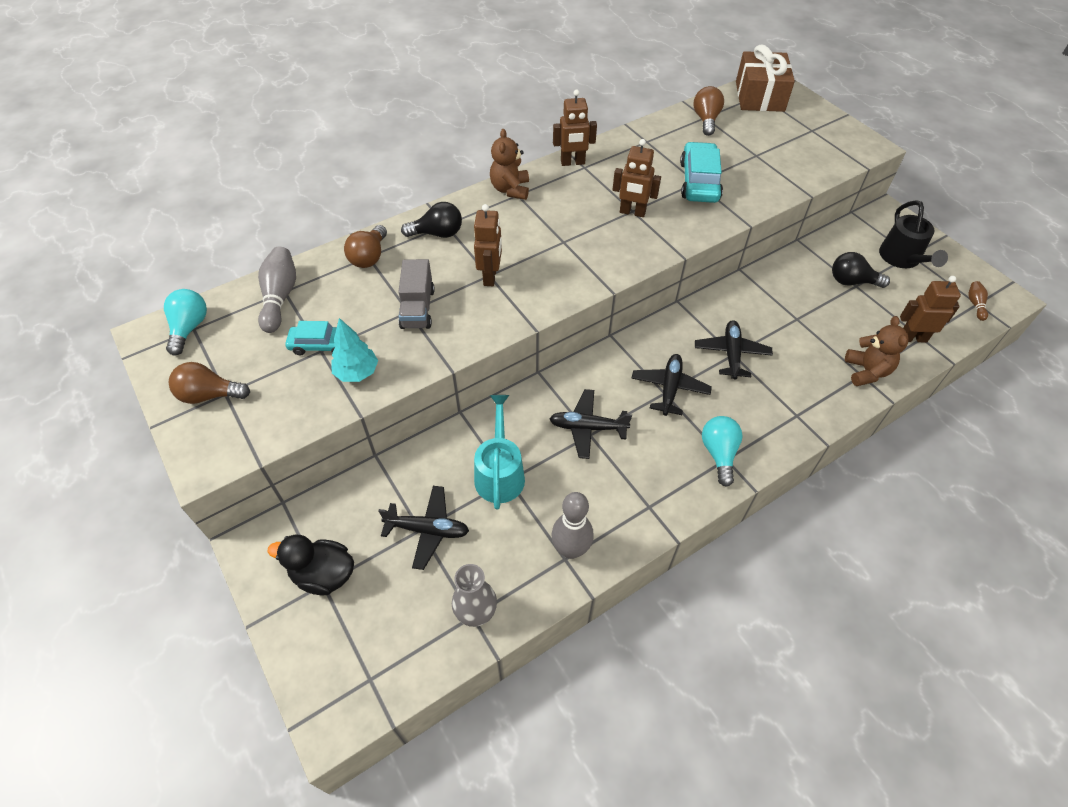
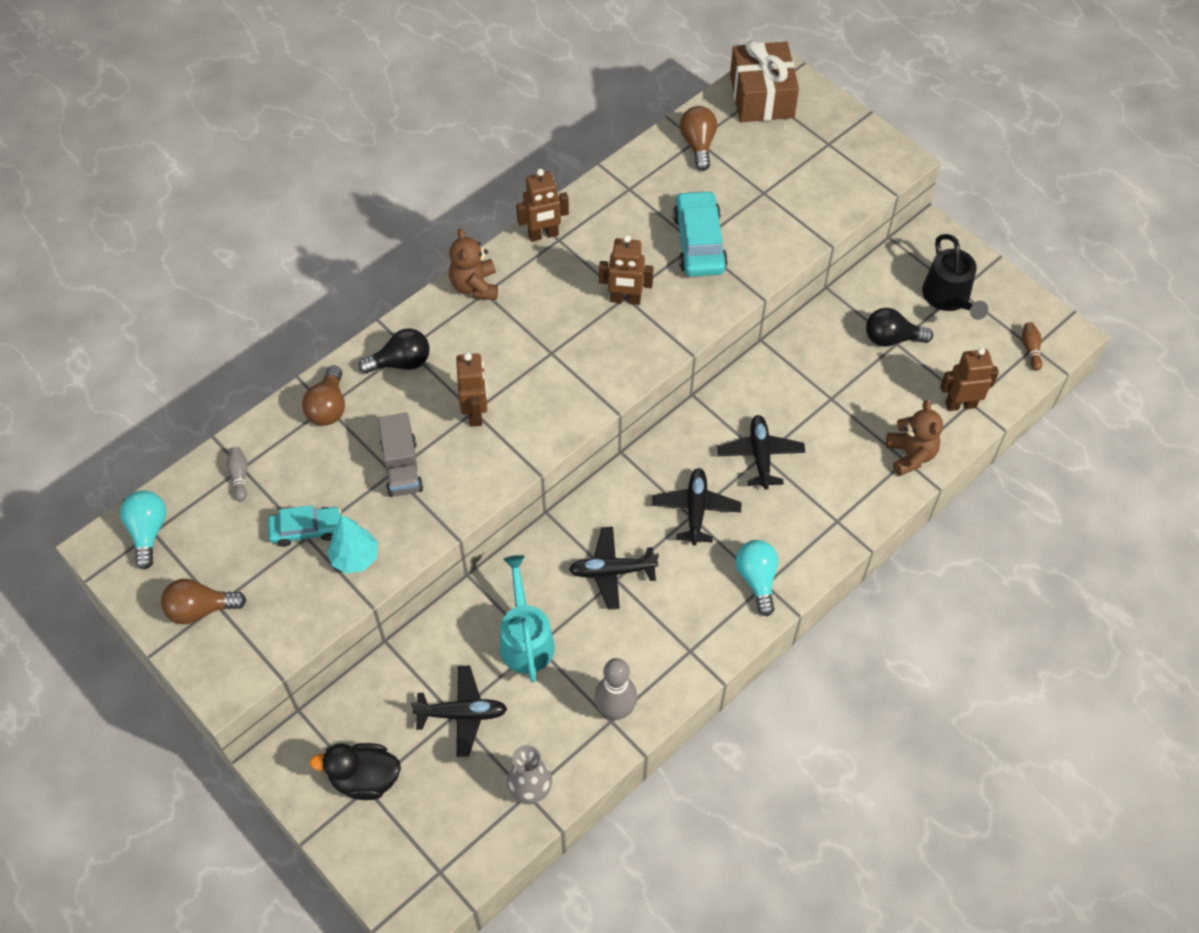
camera: 10 degrees left, 5 degrees up
grey bowling pin [258,246,296,333] -> grey bowling pin [226,447,248,501], size x0.51

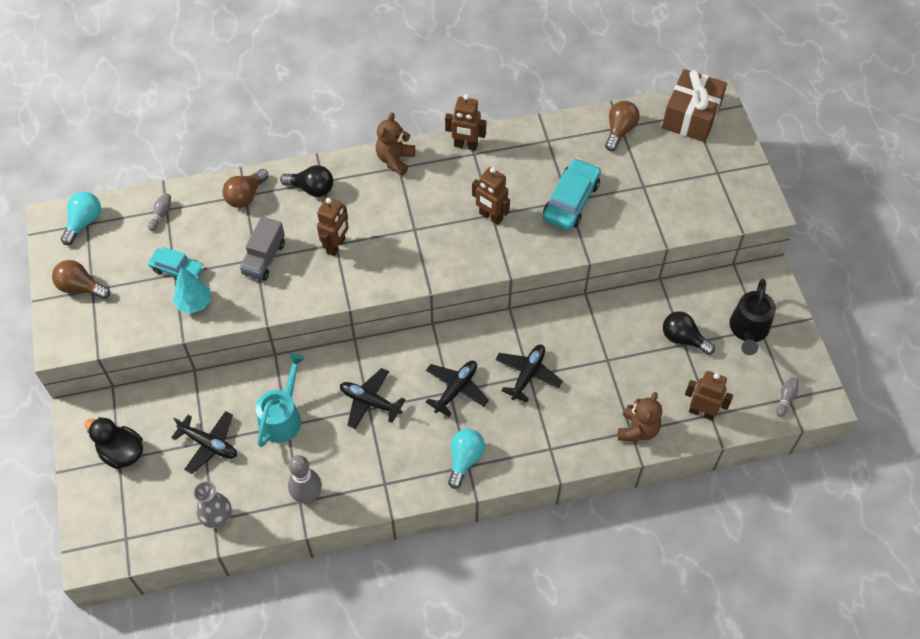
camera: 30 degrees right, 0 degrees up
brown bowling pin [1022,322,1042,371] -> grey bowling pin [776,377,798,417]

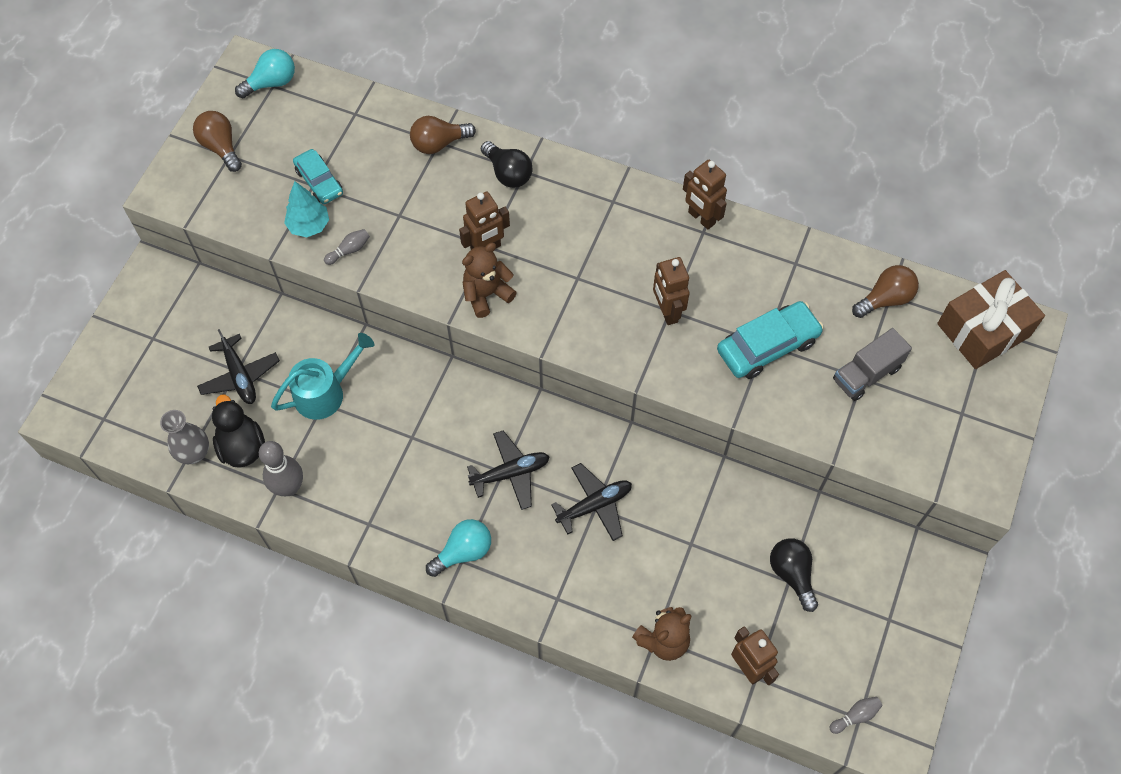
camera: 35 degrees right, 5 degrees up
black duck [84,417,143,469] -> black duck moved to [212,394,265,468]
grey bowling pin [148,193,171,231] -> grey bowling pin moved to [324,229,370,265]
grey truck [240,216,285,281] -> grey truck moved to [833,328,912,401]
black plane [340,368,406,429] -> none
brown teddy bear [376,113,415,176] -> brown teddy bear moved to [462,243,517,318]
black watering can [729,279,776,355] -> none

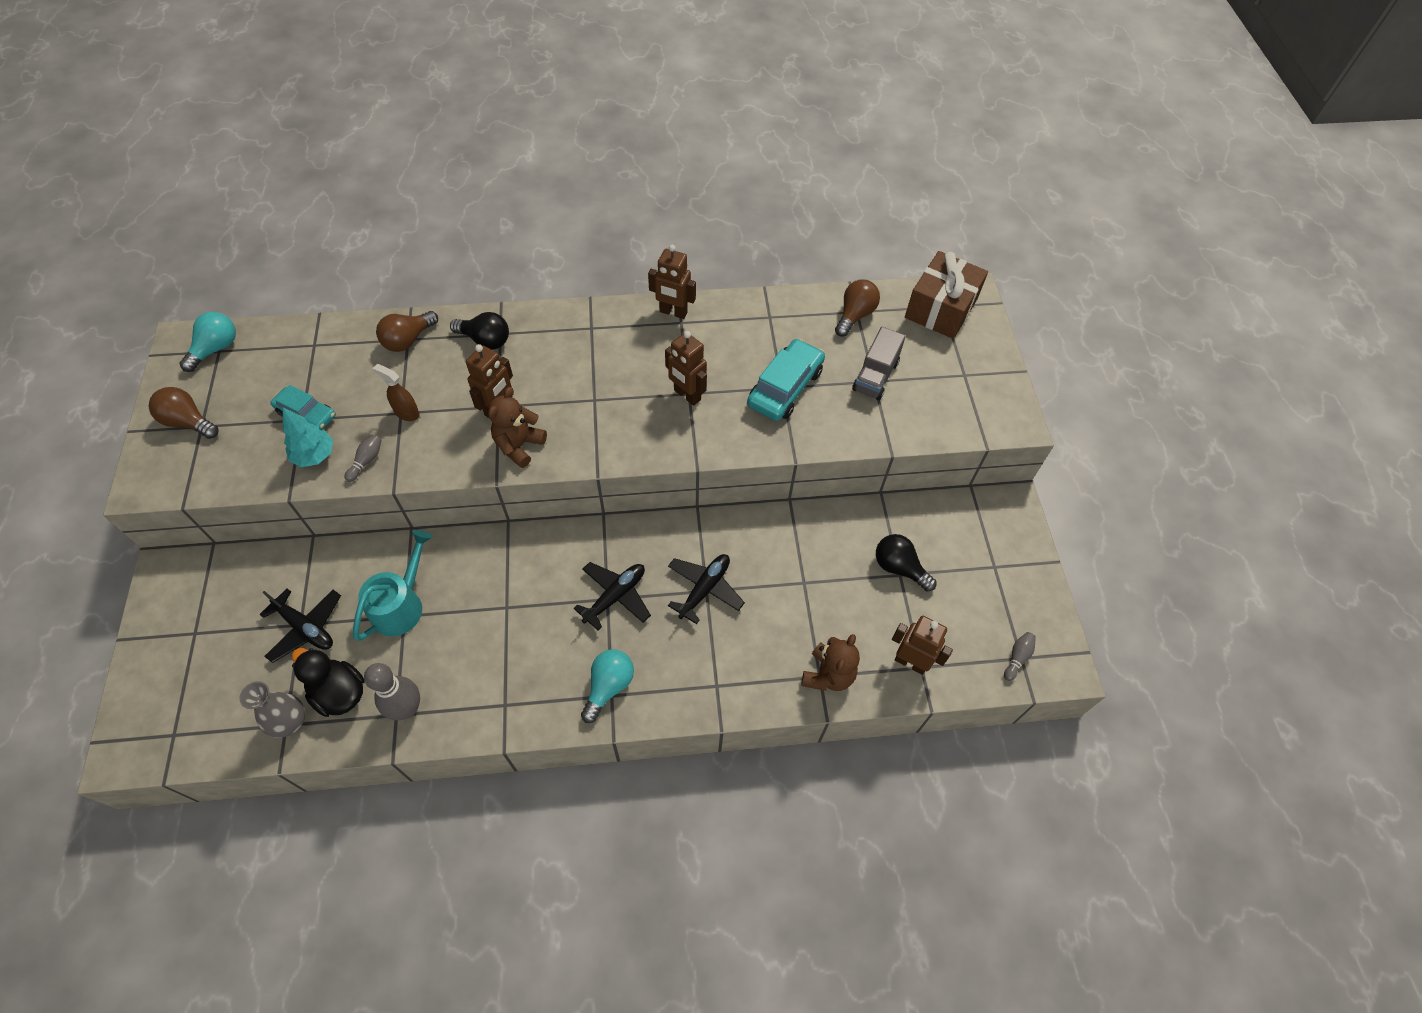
camera: 30 degrees left, 5 degrees down
none -> brown spray bottle [373,364,420,421]

